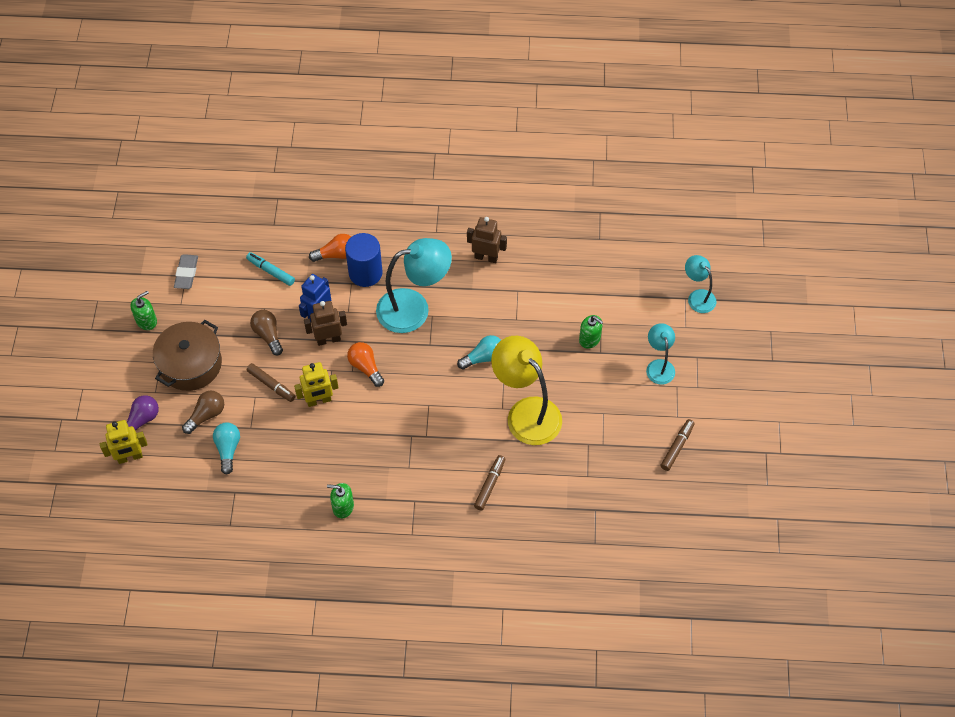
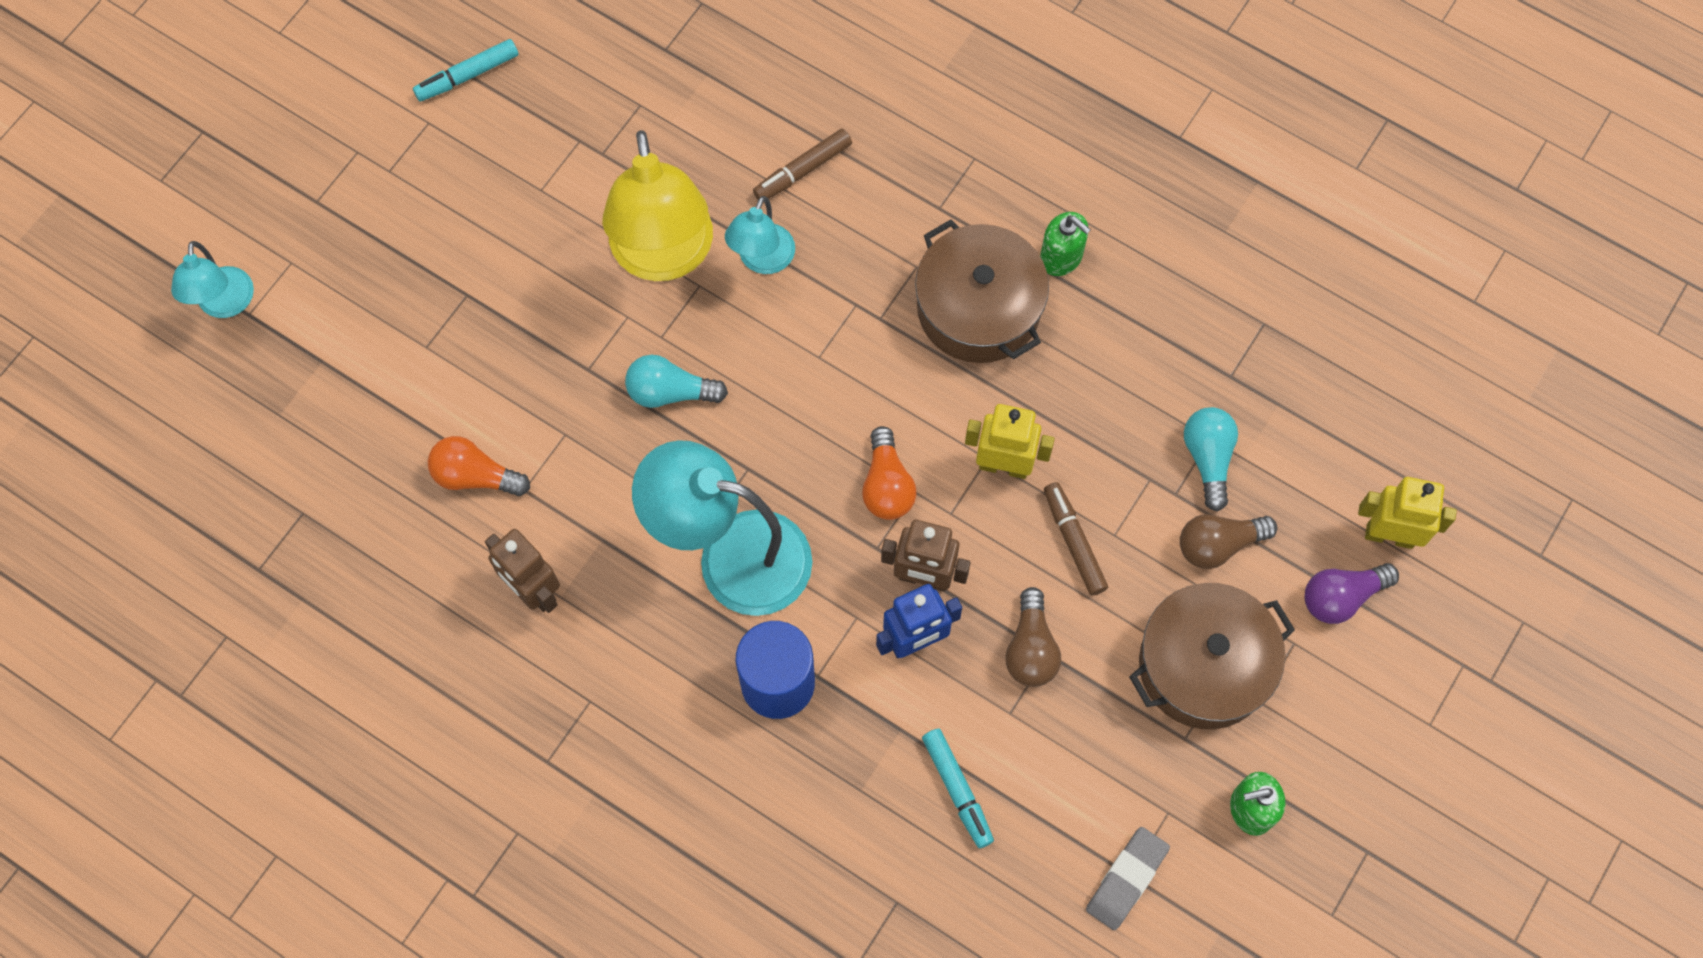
camera: 150 degrees left, 10 degrees up
turquoise light bulb [213,422,240,475] -> turquoise light bulb turned 150 degrees clockwise [1184,407,1238,512]
orange light bulb [309,234,351,262] -> orange light bulb moved to [428,436,530,496]
green soap dispenser [579,315,603,349] -> none
turquoise lamp [646,323,675,385] -> turquoise lamp moved to [725,196,795,274]
brown marker [660,419,695,471] -> turquoise marker [413,39,519,101]
none -> brown pot [915,219,1049,363]

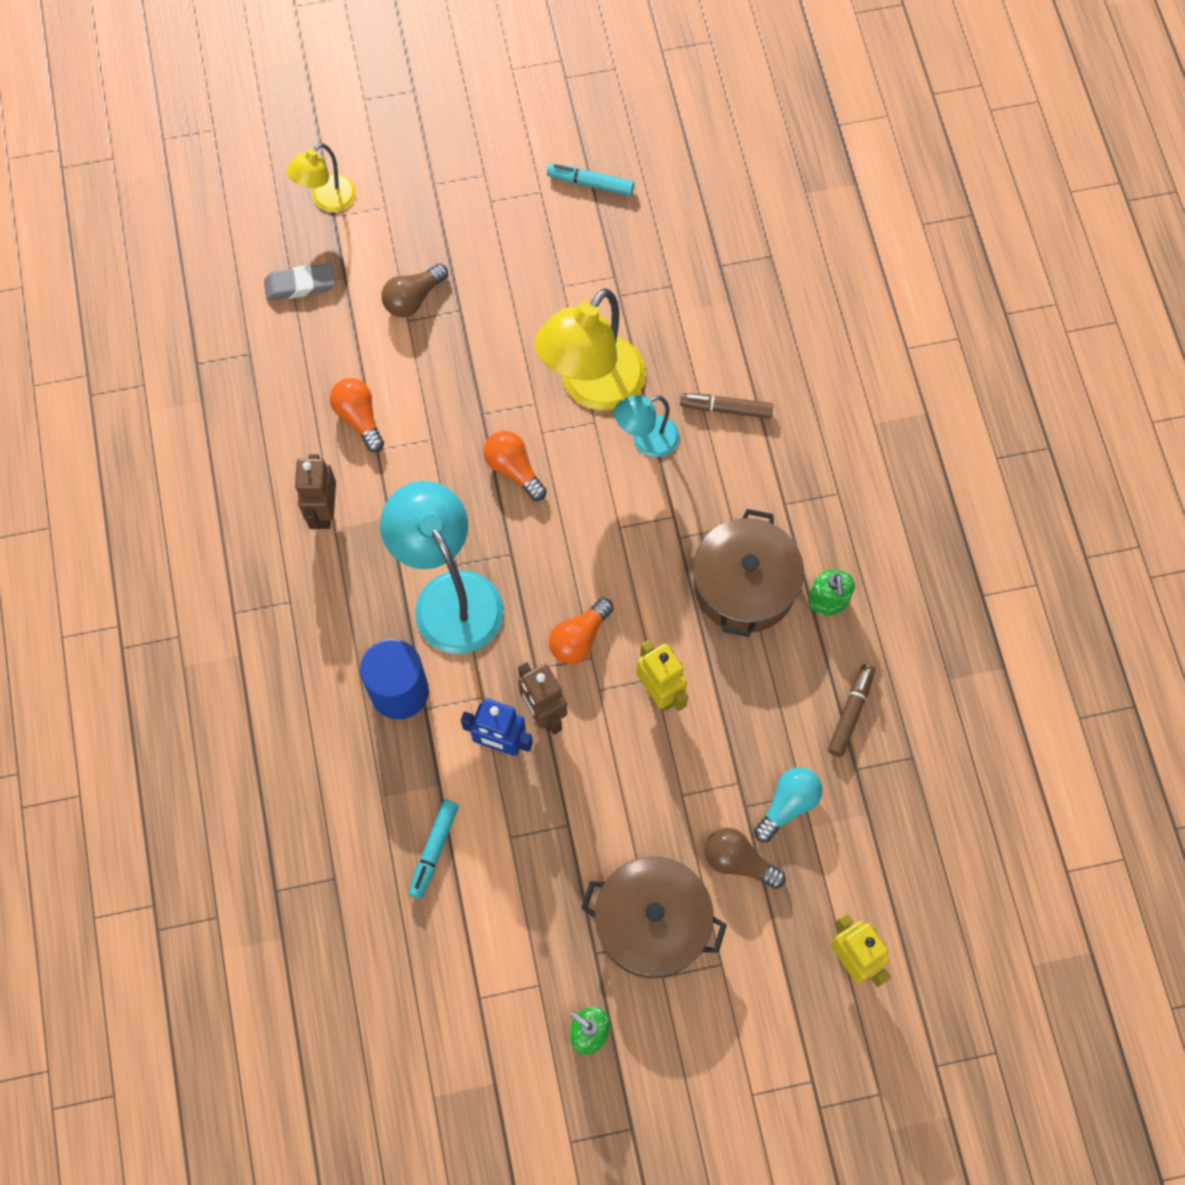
camera: 45 degrees right, 0 degrees up
turquoise lamp [171,241,254,318] -> yellow lamp [287,143,356,212]
turquoise light bulb [625,355,728,408] -> orange light bulb [484,431,547,501]
brown light bulb [1005,587,1061,687] -> brown light bulb moved to [382,264,448,317]
brown marker [1044,482,1108,596] -> brown marker moved to [828,664,875,757]
grey eraser [1086,827,1170,930] -> grey eraser moved to [264,263,335,301]
purple light bulb [1305,563,1399,624] -> none

